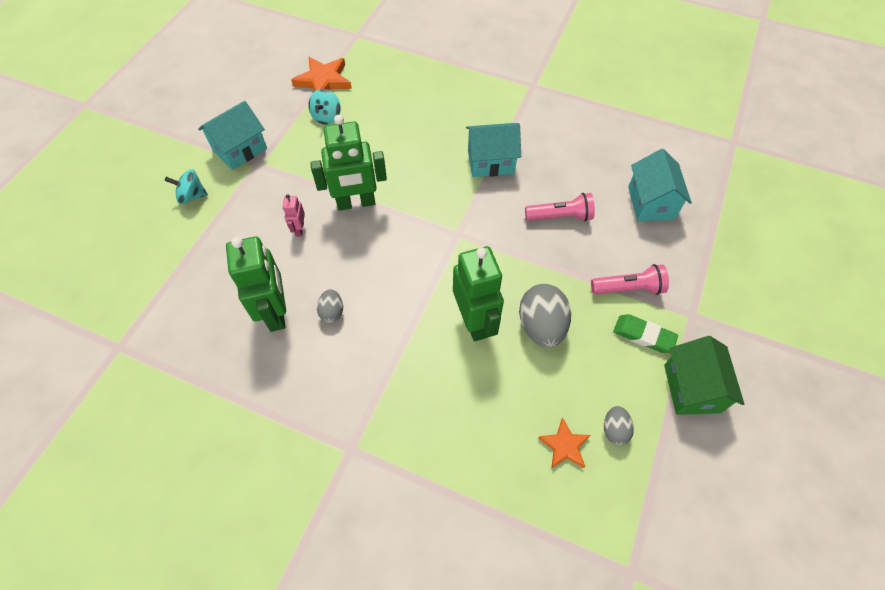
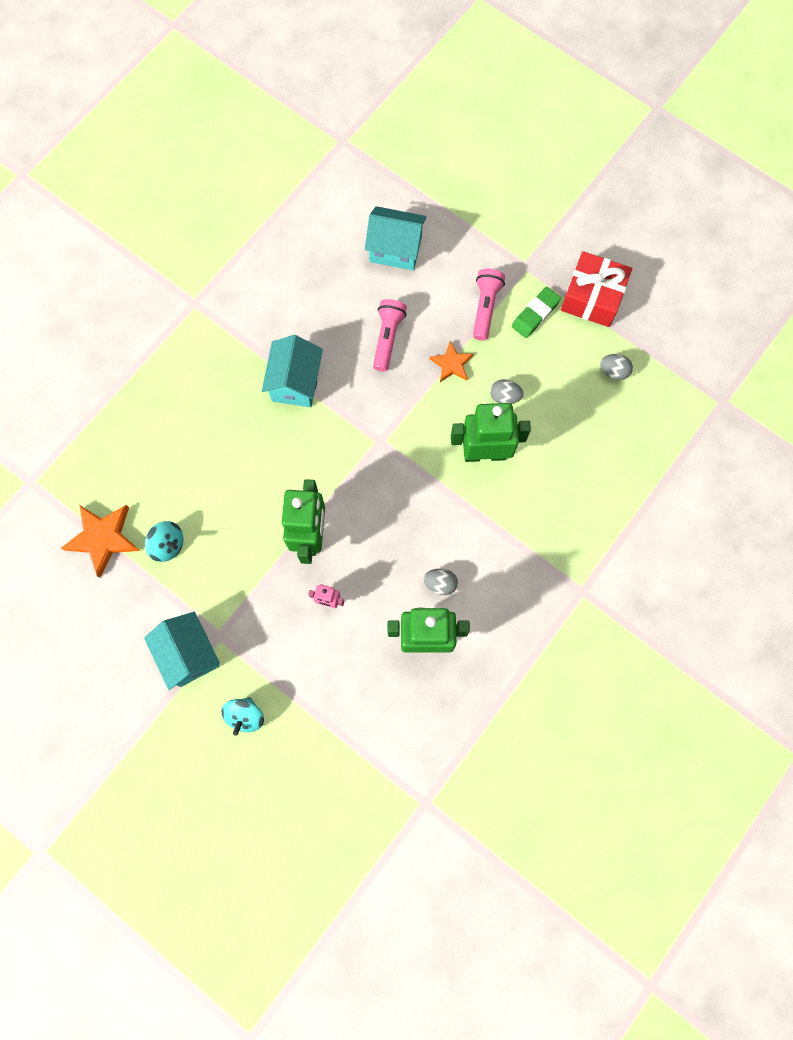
camera: 75 degrees left, 15 degrees up
grey egg [519,284,571,348] -> grey egg [490,379,523,404], size x0.52
orange star [538,418,591,469] -> orange star moved to [430,341,473,382]
green house [664,336,744,415] -> red gift [561,251,632,327]

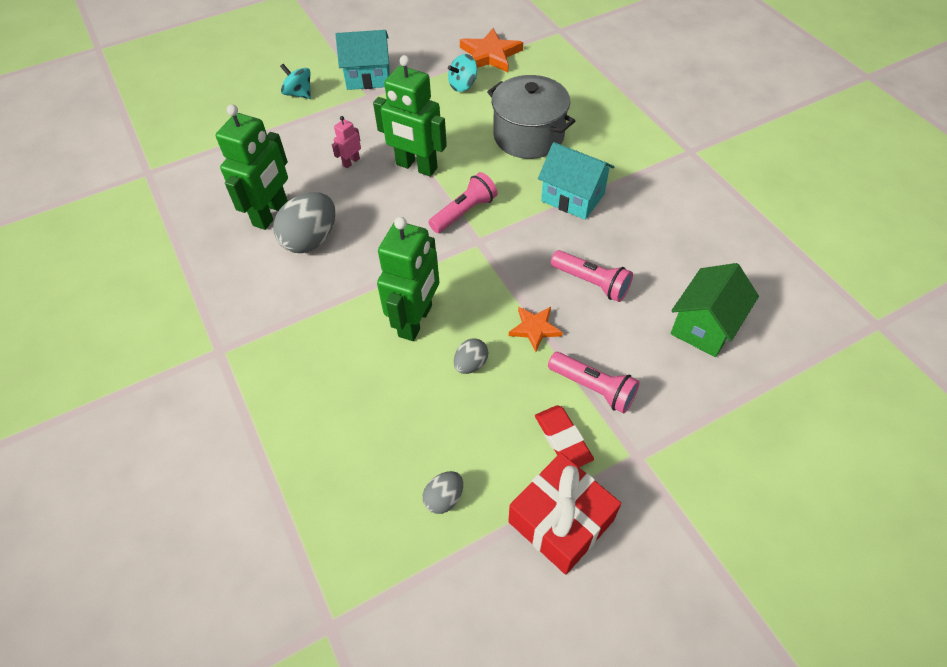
camera: 115 degrees right, 20 degrees down
turquoise house [365,206,426,271] -> green house [670,263,759,357]
grey egg [424,569,458,595] -> grey egg [273,192,335,253], size x1.91
green eraser [512,287,561,338] -> red eraser [535,405,594,467]
none -> pink flashlight [429,172,497,233]
none -> grey pot [487,75,575,159]

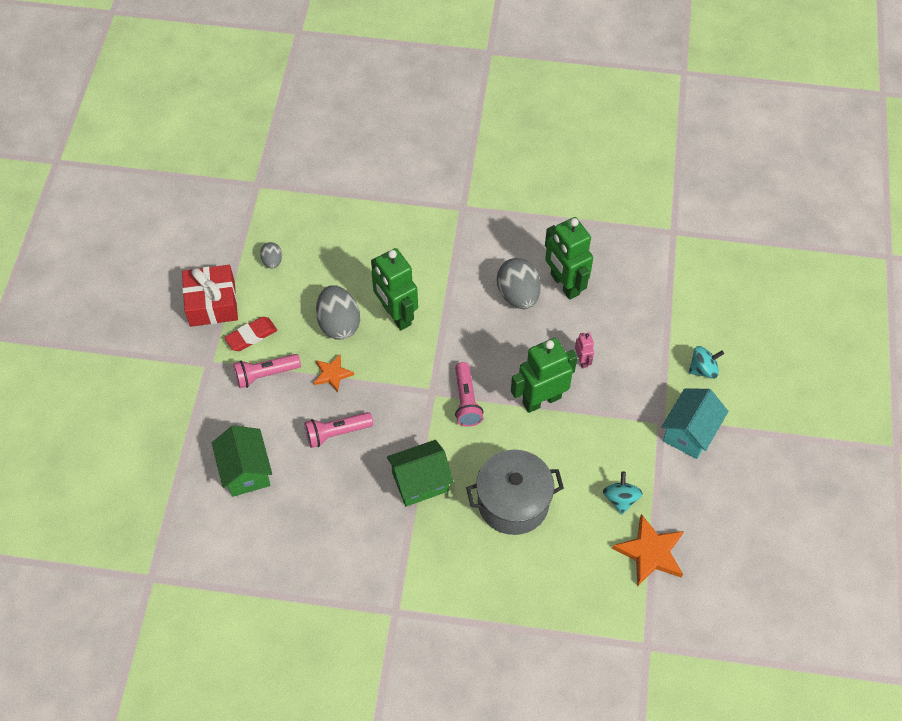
camera: 125 degrees right, 5 degrees up
grey egg [454,338,488,374] -> grey egg [316,285,360,340], size x1.91
red eraser [535,405,594,467] -> red eraser turned 45 degrees counterclockwise [224,317,277,351]
turquoise house [538,142,615,220] -> green house [387,440,454,507]

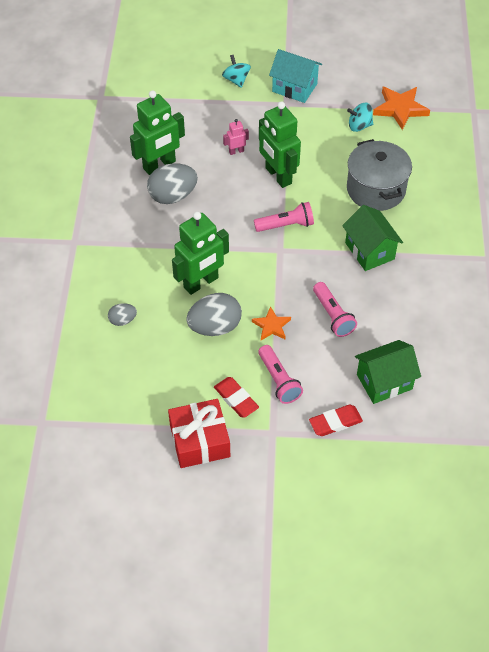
camera: 95 degrees left, 5 degrees down
grey egg [260,242,282,269] -> grey egg moved to [108,303,137,326]
none -> red eraser [309,405,363,436]

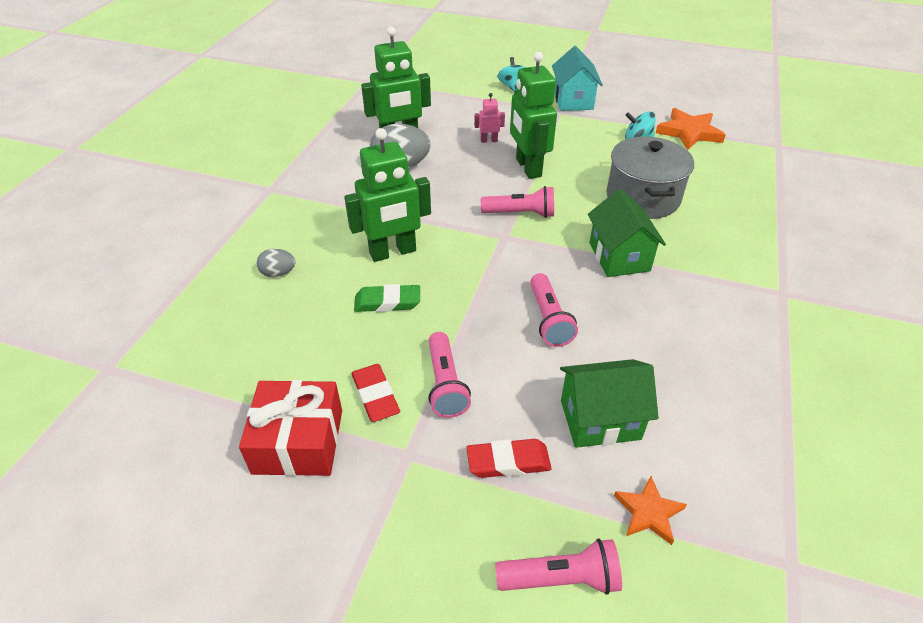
camera: 15 degrees right, 10 degrees down
grey egg [186,293,242,336] -> green eraser [354,284,420,312]
orange star [252,306,291,340] -> orange star moved to [614,476,687,545]
turquoise house [269,49,322,103] -> turquoise house turned 45 degrees clockwise [552,46,603,111]
none -> pink flashlight [495,538,622,595]

